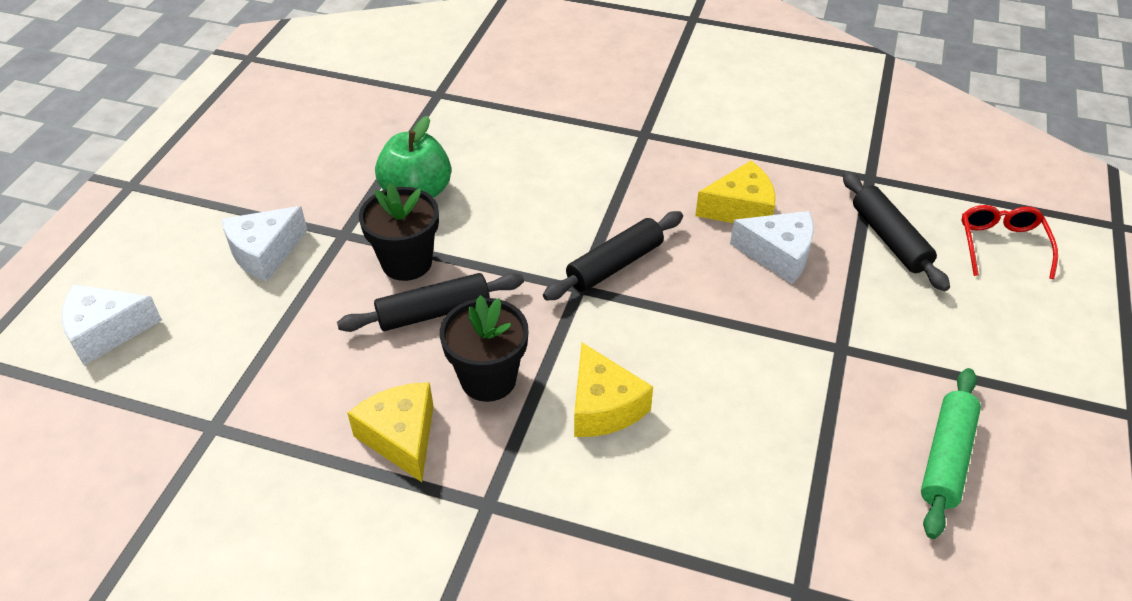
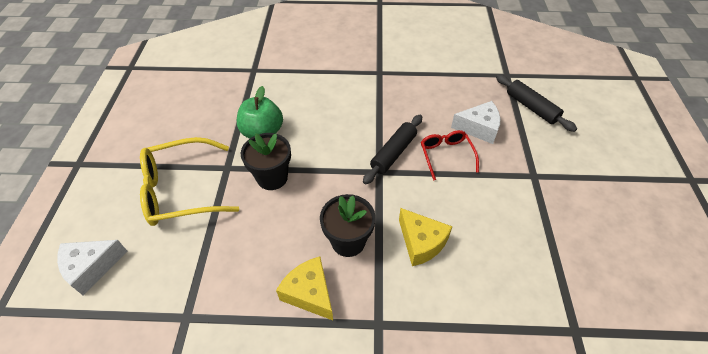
camera: 15 degrees left, 5 degrees up
white cheese [222,206,308,282] -> yellow glasses [140,137,239,226]
black rolling pin [337,273,524,332] -> none
yellow cheese [695,161,776,223] -> none
green rolling pin [921,368,981,539] -> none
red glasses [962,205,1058,279] -> red glasses moved to [421,130,479,181]

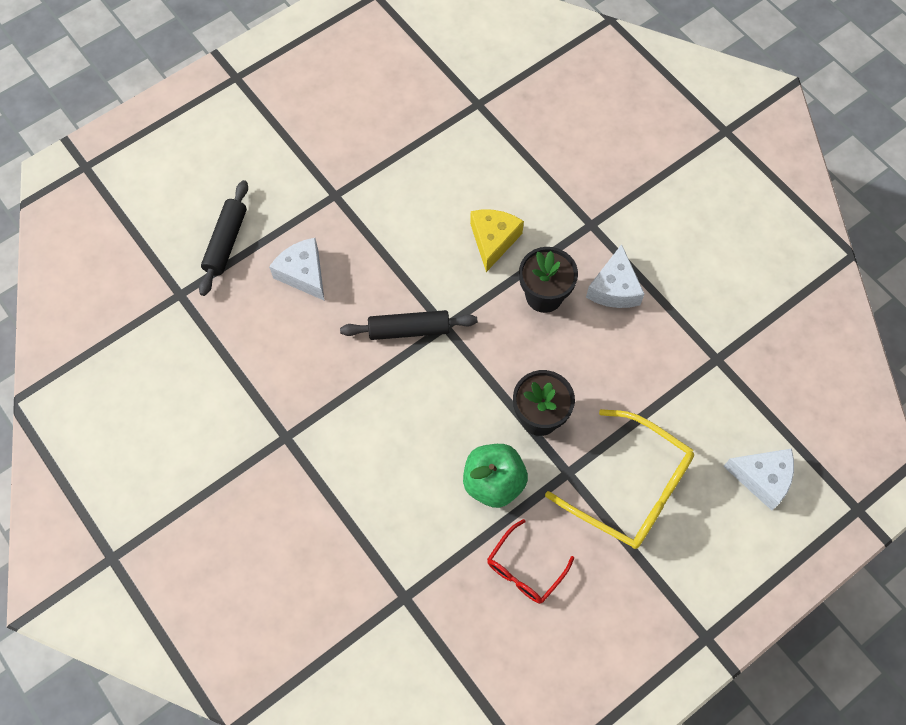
camera: 130 degrees left, 15 degrees up
yellow cheese [276,256,333,320] -> white cheese [586,244,644,308]
red glasses [421,130,479,181] -> red glasses moved to [487,519,574,604]

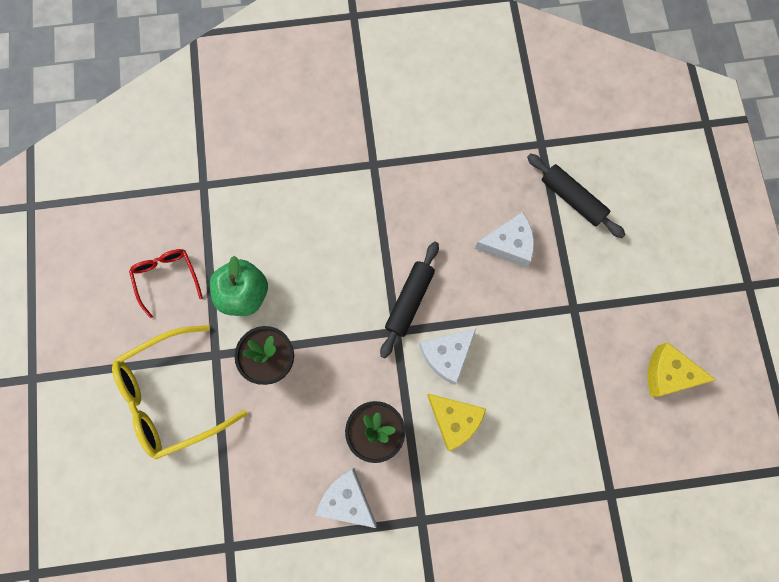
camera: 120 degrees right, 10 degrees up
white cheese [723,448,794,510] -> white cheese moved to [419,328,476,385]
none -> yellow cheese [647,342,716,397]

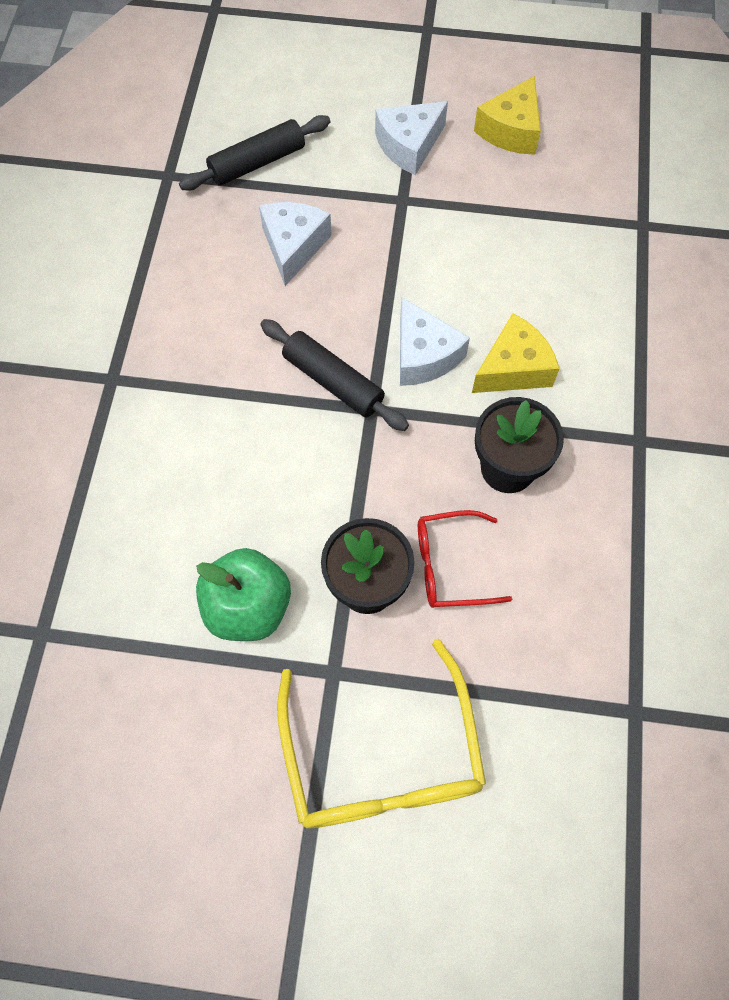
camera: 75 degrees left, 10 degrees down
red glasses [129,249,203,318] -> red glasses moved to [418,510,512,608]
white cheese [316,468,377,528] -> white cheese moved to [375,101,448,175]

